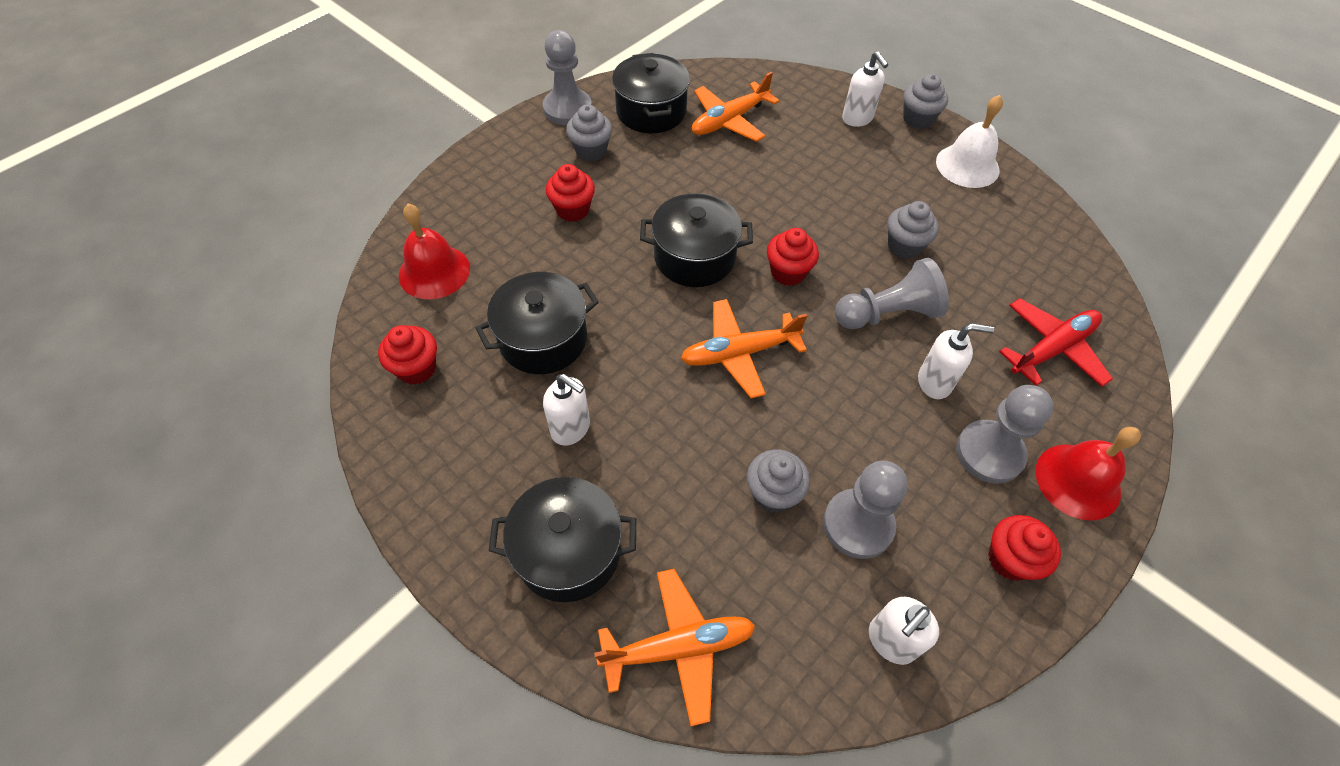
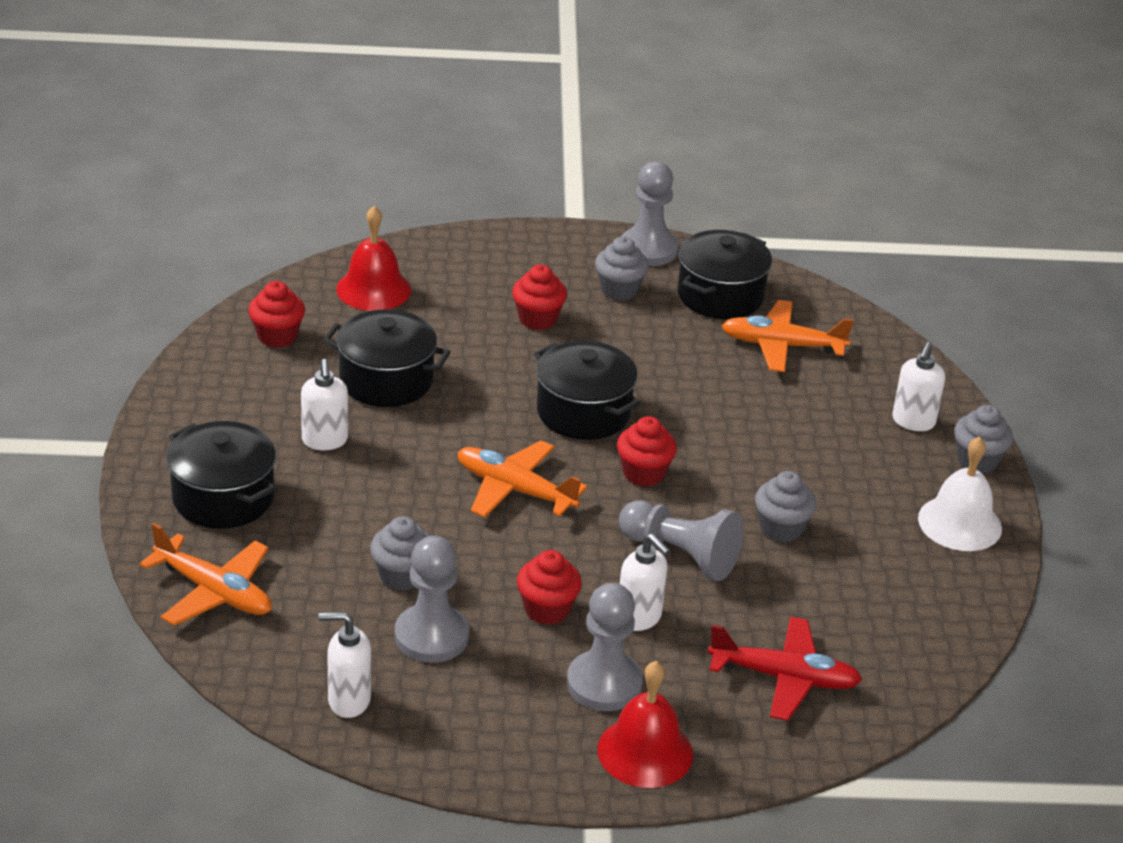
camera: 45 degrees right, 20 degrees down
red cupcake [988,515,1061,581] -> red cupcake moved to [517,550,582,625]

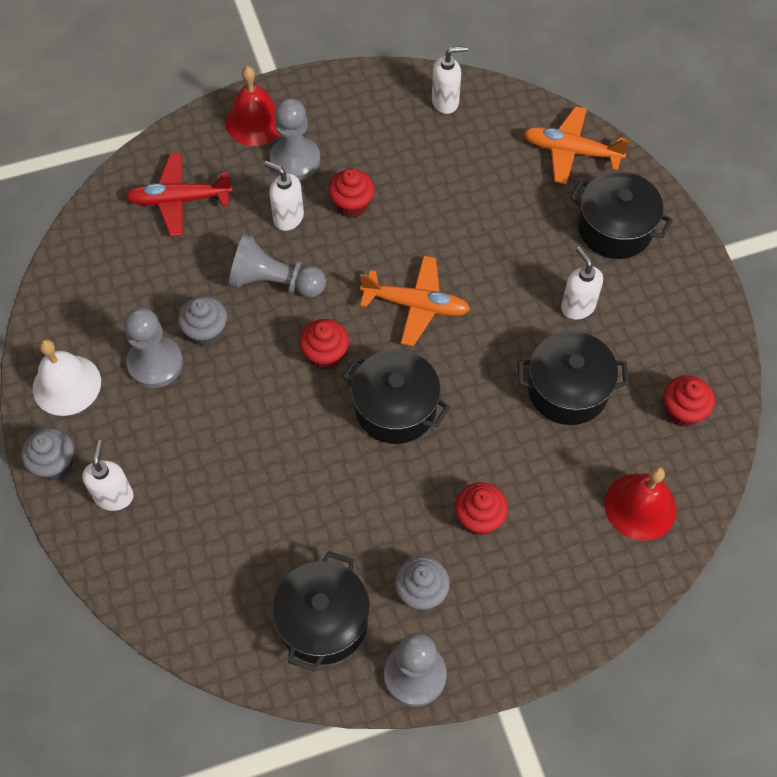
camera: 165 degrees right, 25 degrees up
grey cupcake [370,516,430,591] -> none
grey pawn [395,536,469,663] -> grey pawn moved to [124,307,183,388]
orange plane [722,300,854,372] -> none

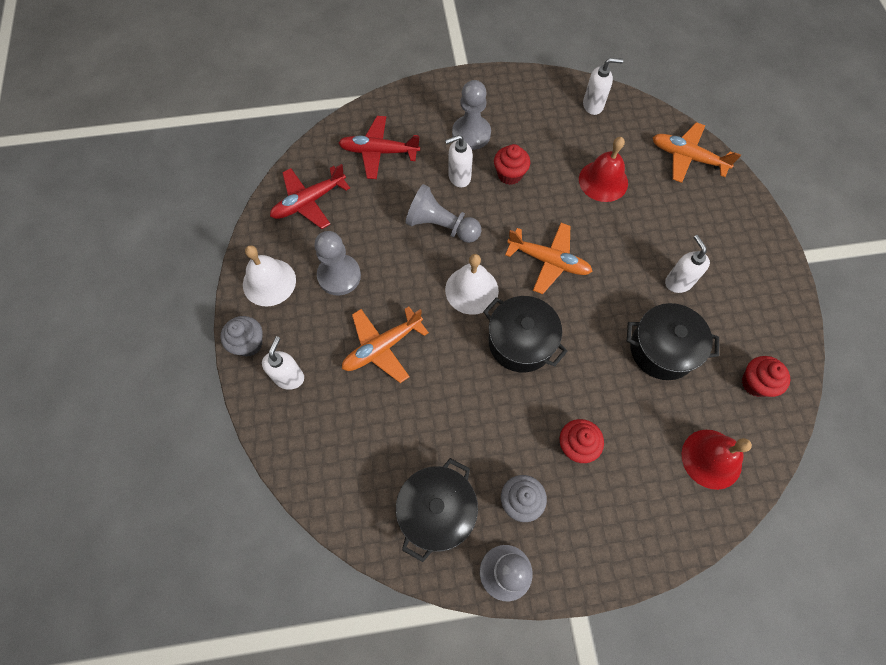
camera: 10 degrees right, 5 degrees up
grey cupcake [178,296,227,346] -> none
red bell [225,66,280,146] -> red bell moved to [579,137,628,202]
white soap dispenser [264,161,304,231] -> white soap dispenser turned 60 degrees counterclockwise [445,135,473,188]
red cupcake [300,319,349,369] -> white bell [445,254,499,315]
black pot [570,171,673,259] -> none
none -> red plane [270,164,350,229]
none -> orange plane [342,306,429,383]

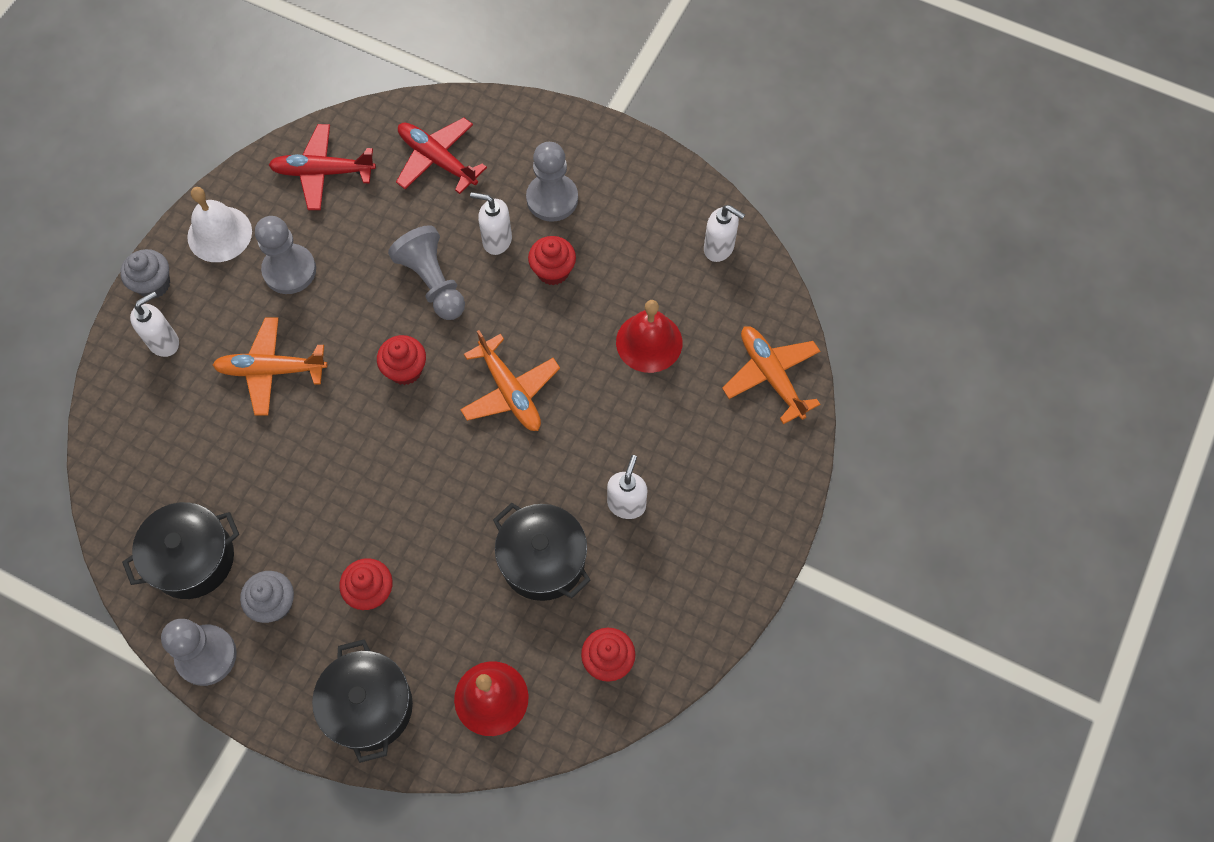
camera: 35 degrees right, 0 degrees up
white bell [445,254,499,315] -> red cupcake [377,335,426,385]
black pot [483,296,568,372] -> black pot moved to [312,639,413,763]

